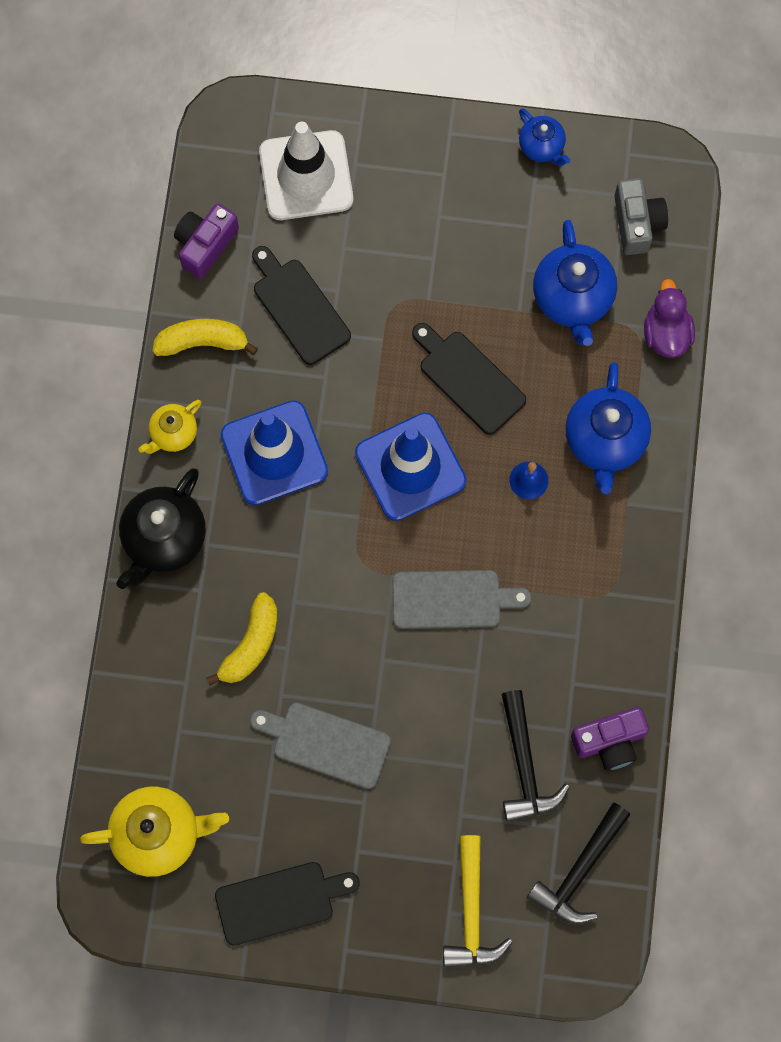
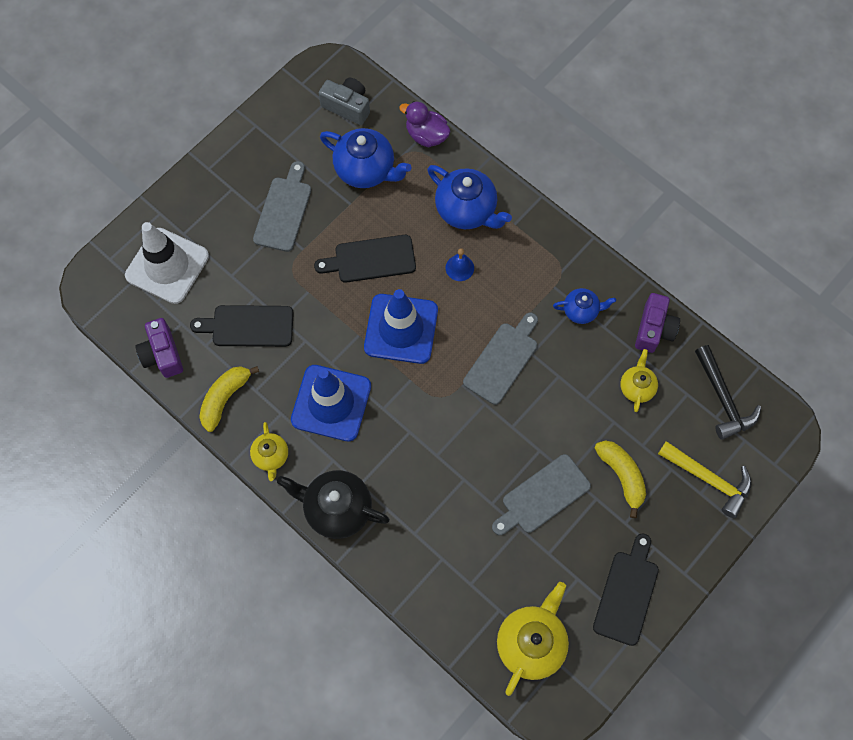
camera: 55 degrees left, 5 degrees down
black teapot [116,468,206,589] -> black teapot turned 135 degrees clockwise [277,470,390,539]
yellow banana [206,592,277,686] -> yellow banana moved to [595,441,646,518]
black hammer [501,690,570,822] -> yellow teapot [620,349,658,412]
blue teapot [519,108,570,166] -> blue teapot moved to [553,288,616,324]
none -> grey cutting board [253,161,311,252]

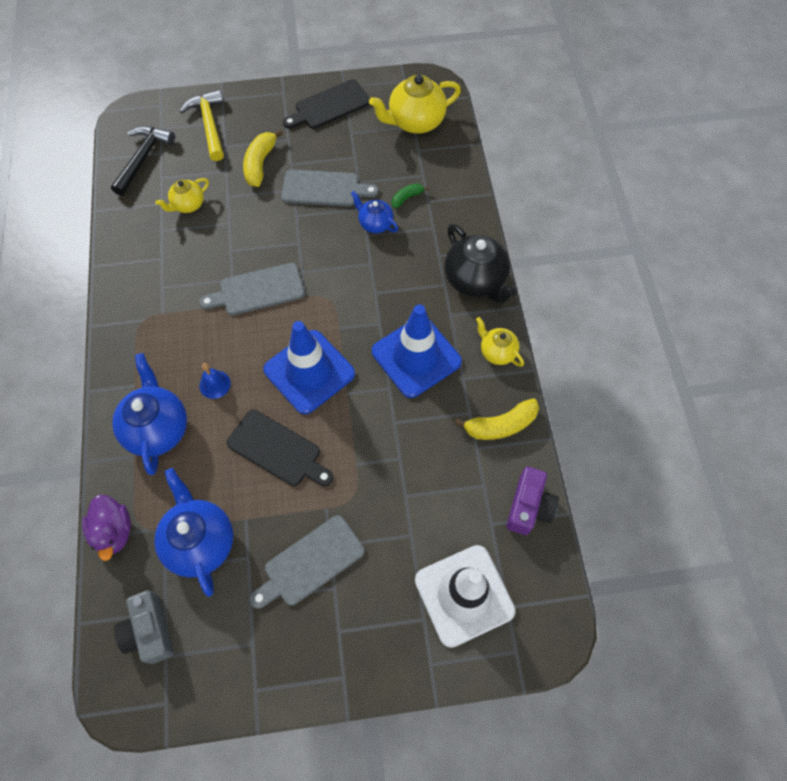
camera: 140 degrees left, 5 degrees down
black cutting board [190,305,294,347] -> none
yellow teapot [250,422,288,481] -> yellow teapot turned 75 degrees counterclockwise [476,317,524,367]
blue teapot [553,288,616,324] -> blue teapot moved to [351,191,398,233]
purple camera [635,293,680,353] -> none
none -> green banana [392,183,429,209]

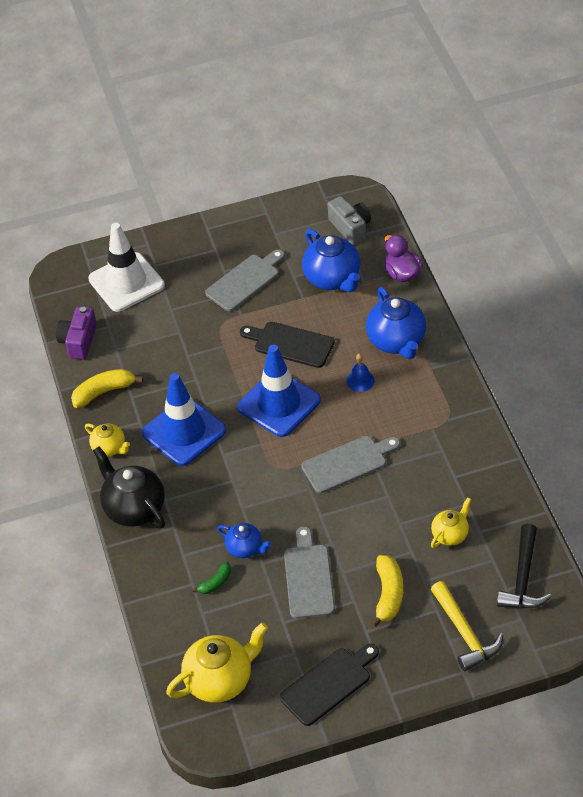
camera: 175 degrees right, 15 degrees down
grey cutting board [281,169,379,207] -> grey cutting board turned 90 degrees clockwise [284,526,335,619]

